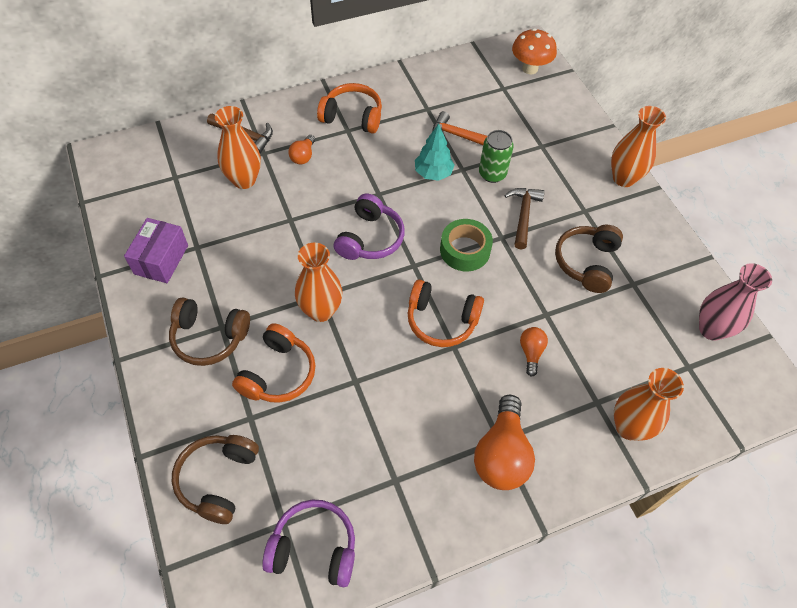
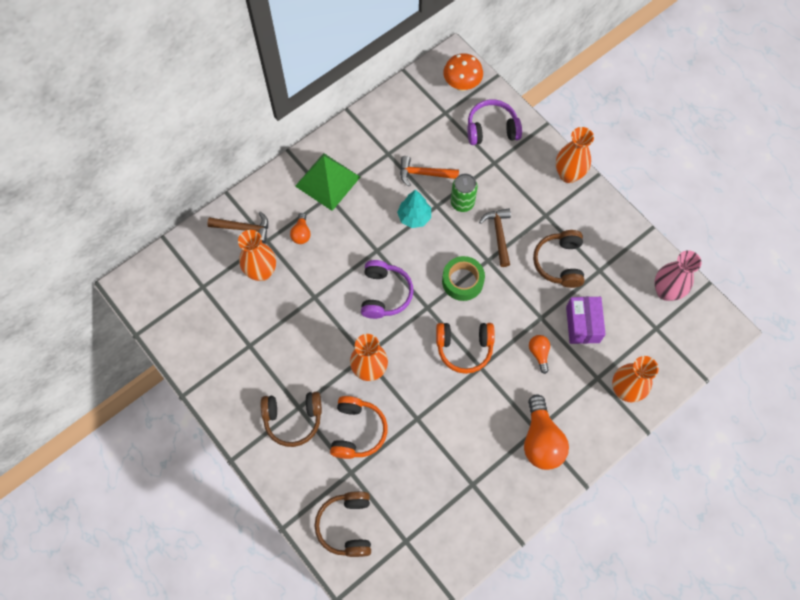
camera: 15 degrees left, 10 degrees up
purple box [124,218,188,283] -> purple box moved to [566,297,606,344]
purple headphones [262,500,355,587] -> purple headphones moved to [467,100,522,145]
orange headphones [317,83,382,134] -> green pyramid [295,153,360,211]

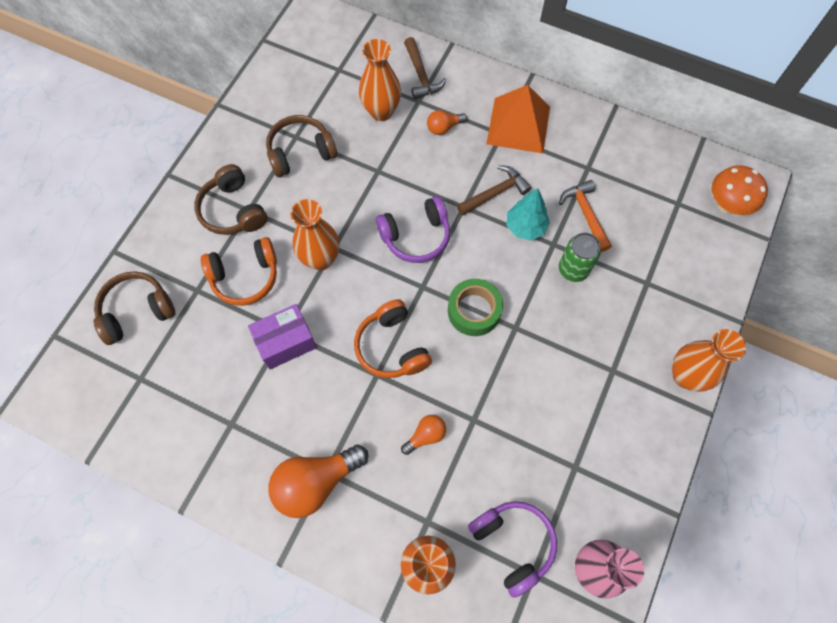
camera: 65 degrees right, 0 degrees up
green pyramid [295,153,360,211] -> orange pyramid [486,85,550,153]
purple headphones [467,100,522,145] -> purple headphones moved to [468,501,557,598]
brown hammer [479,208,511,267] -> brown hammer moved to [457,165,531,216]
brown headphones [533,230,584,288] -> brown headphones moved to [266,115,337,177]
purple box [566,297,606,344] -> purple box moved to [248,304,317,369]

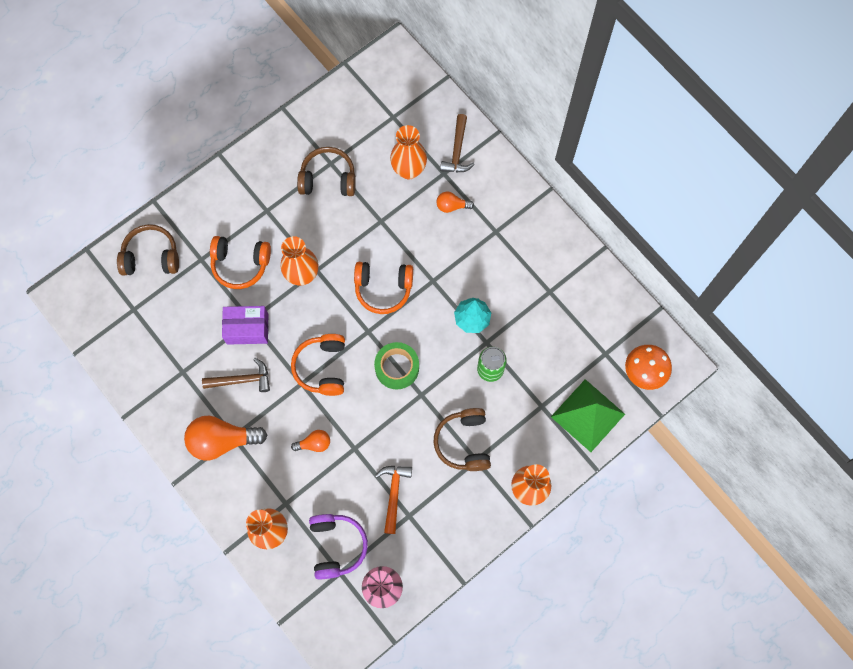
camera: 25 degrees right, 5 degrees up
brown headphones [194,164,268,235] -> brown headphones moved to [434,408,491,471]
purple headphones [376,196,450,263] -> orange headphones [354,262,413,314]
brown hammer [457,165,531,216] -> brown hammer moved to [202,358,270,392]
orange pyramid [486,85,550,153] -> none
orange hammer [559,180,612,252] -> orange hammer moved to [375,466,412,534]
none -> green pyramid [551,379,625,452]

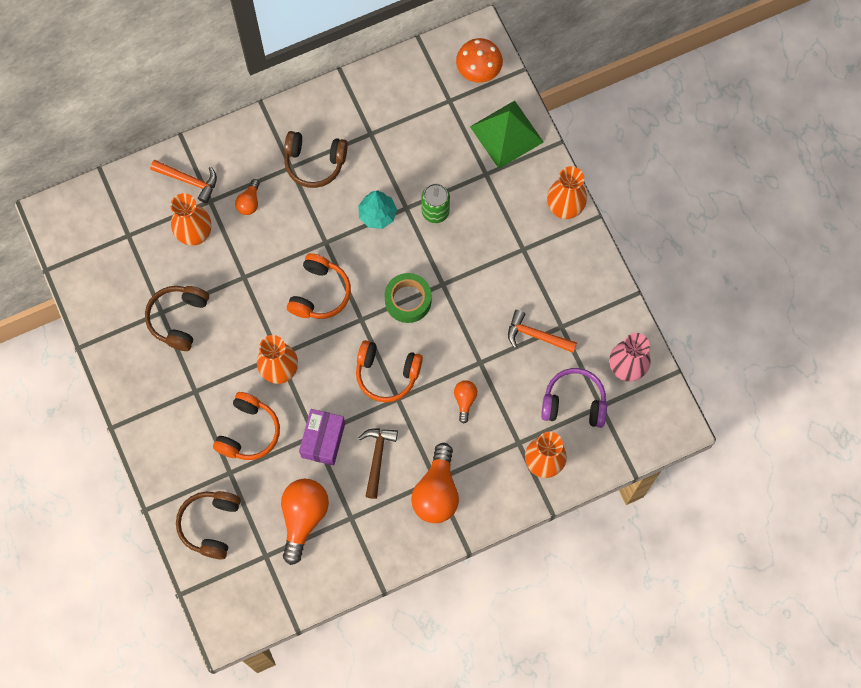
camera: 75 degrees left, 0 degrees up
brown headphones [434,408,491,471] -> brown headphones moved to [284,131,348,188]
brown hammer [440,114,475,172] -> orange hammer [150,160,217,203]
none -> orange light bulb [281,479,329,565]

